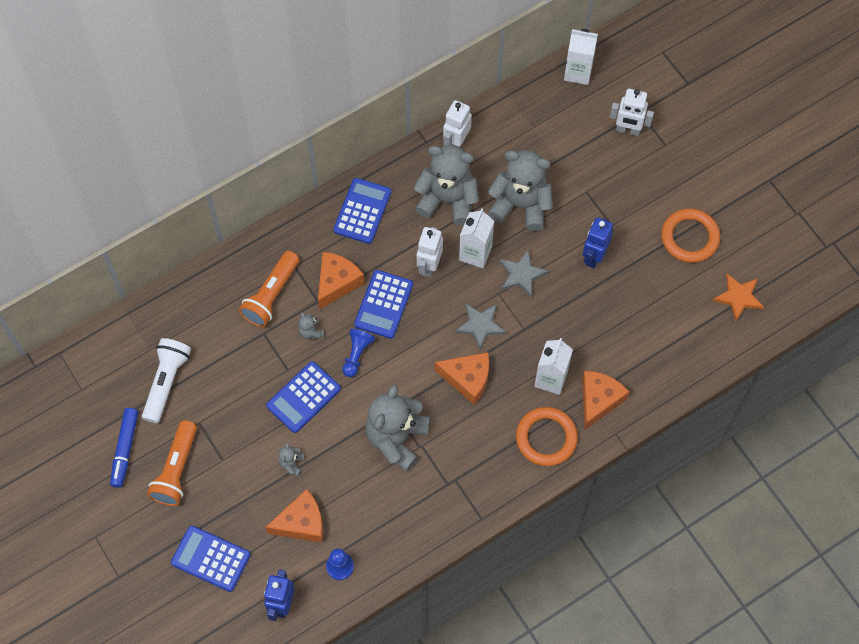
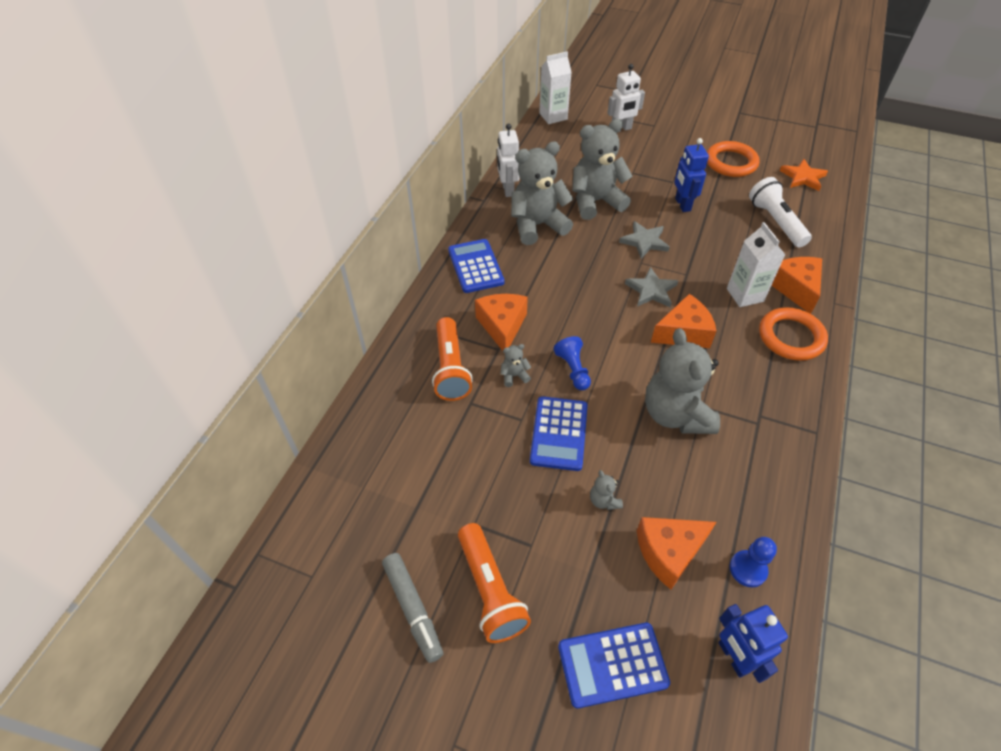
camera: 35 degrees left, 15 degrees down
blue marker [110,408,138,488] -> grey marker [382,553,443,663]
white flashlight [142,338,191,423] -> white flashlight moved to [749,177,812,247]
orange cheese [265,489,323,543] -> orange cheese turned 150 degrees counterclockwise [637,517,716,590]
grey teddy bear [298,312,324,339] -> grey teddy bear turned 135 degrees clockwise [501,344,531,387]
blue calculator [354,270,413,339] -> none
white robot [417,227,443,277] -> none
white carton [459,208,494,268] -> none

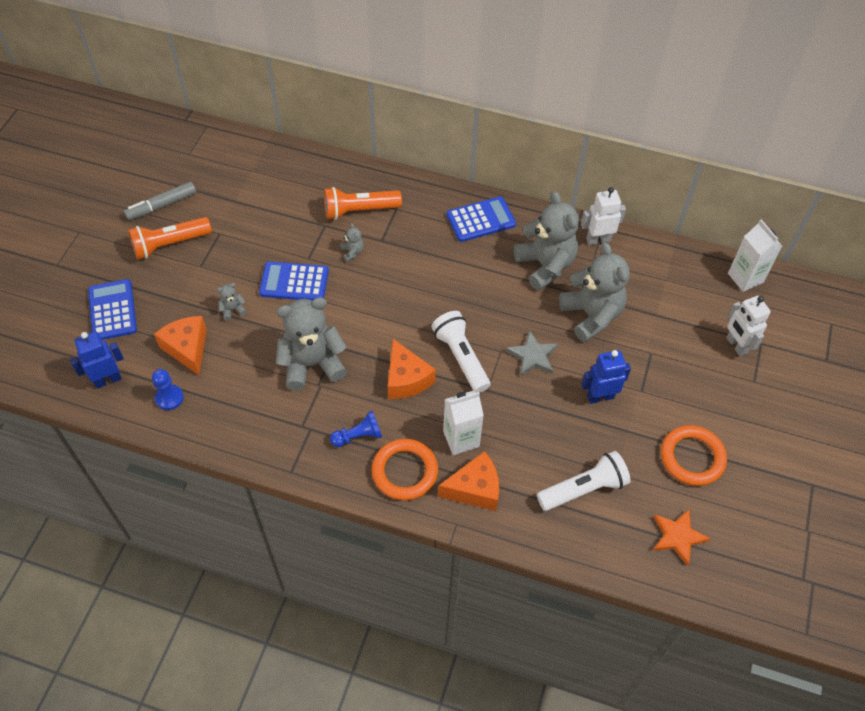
camera: 85 degrees right, 5 degrees up
orange cheese [475,294,528,351] -> none
blue pawn [553,336,591,390] -> blue pawn moved to [330,411,382,447]
grey star [625,267,678,307] -> white flashlight [431,311,490,393]

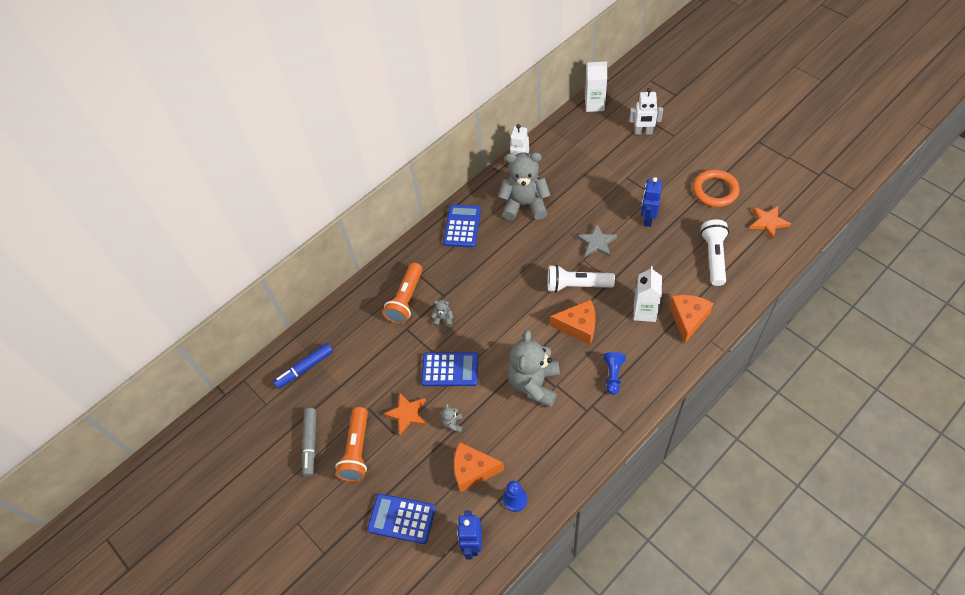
camera: 55 degrees left, 0 degrees up
blue calculator [259,261,329,301] -> blue calculator turned 120 degrees counterclockwise [421,352,478,386]
orange ring [372,439,438,500] -> none
grey teddy bear [559,242,630,342] -> none
none -> blue marker [273,343,333,389]
none -> orange star [384,392,426,435]

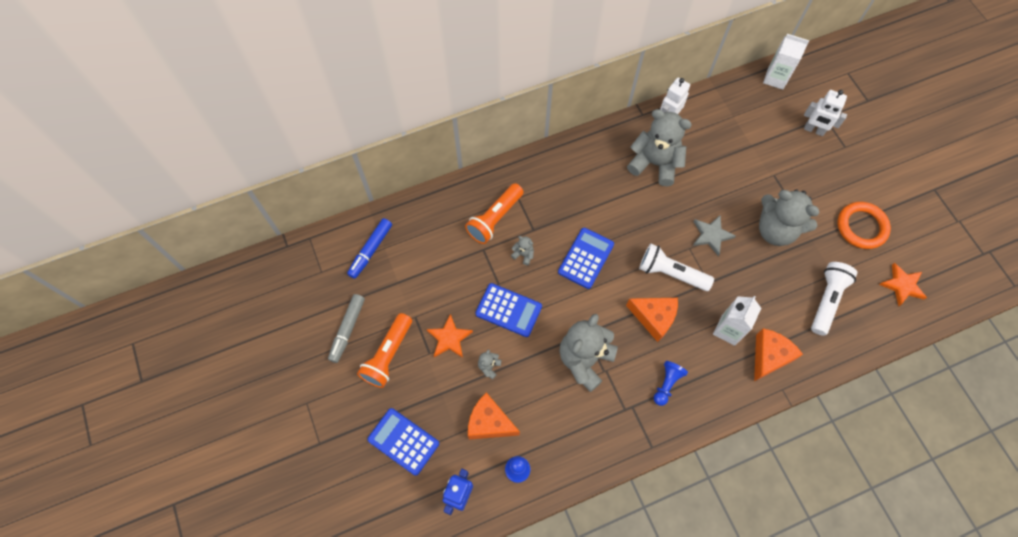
camera: 15 degrees right, 10 degrees up
blue marker [273,343,333,389] -> blue marker turned 45 degrees counterclockwise [347,218,392,279]
blue calculator [443,204,481,248] -> blue calculator moved to [558,228,614,289]
blue robot [641,177,662,227] -> grey teddy bear [759,189,820,246]

